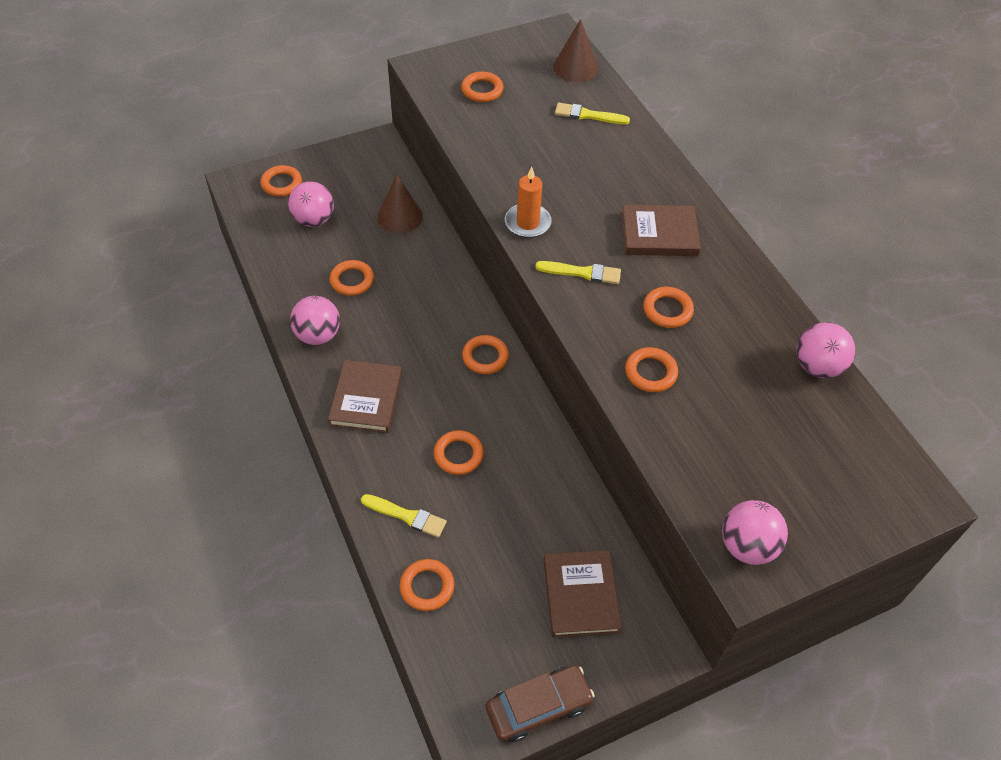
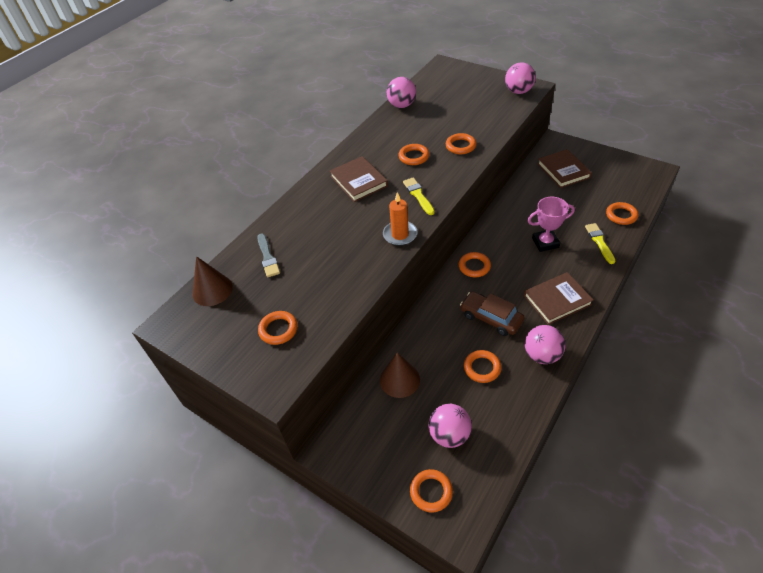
camera: 115 degrees left, 5 degrees down
orange ring [434,430,484,475] -> pink trophy [527,197,575,252]
brown car [486,665,595,742] -> brown car moved to [460,291,525,336]
brown book [544,550,622,638] -> brown book turned 75 degrees counterclockwise [537,149,592,188]
yellow brush [555,103,630,124] -> grey brush [257,233,280,278]

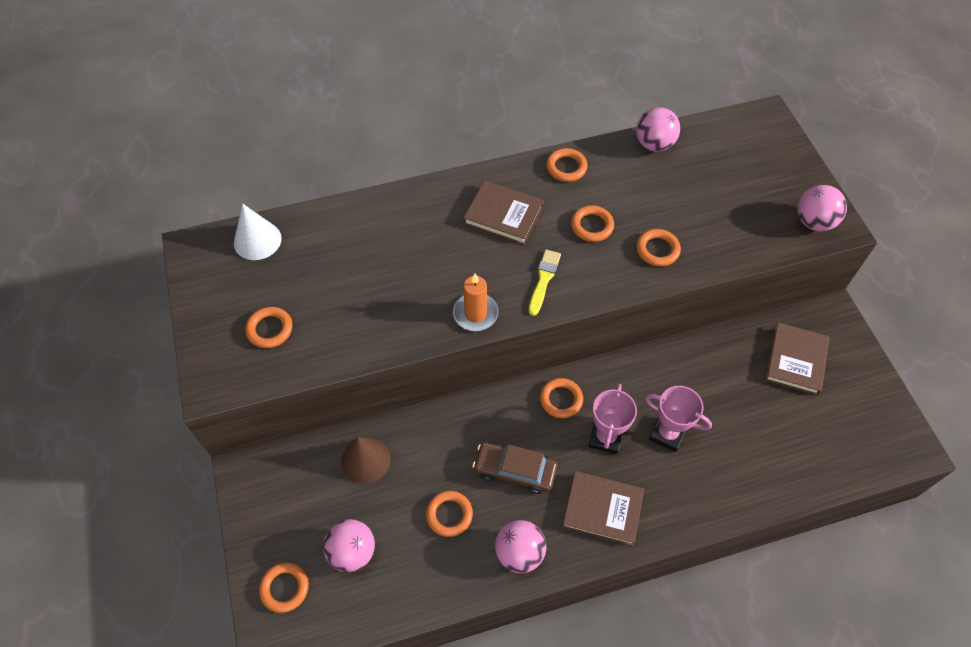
camera: 35 degrees right, 10 degrees up
brown cone [192,256,233,306] -> white cone [234,204,282,260]
grey brush [257,233,280,278] -> none
brown book [330,156,388,202] -> brown book turned 75 degrees counterclockwise [464,180,544,245]
brown car [460,291,525,336] -> brown car turned 60 degrees counterclockwise [472,442,558,494]
yellow brush [585,223,615,264] -> none
orange ring [606,202,638,225] -> orange ring moved to [546,148,588,182]
none -> pink trophy [589,384,637,454]

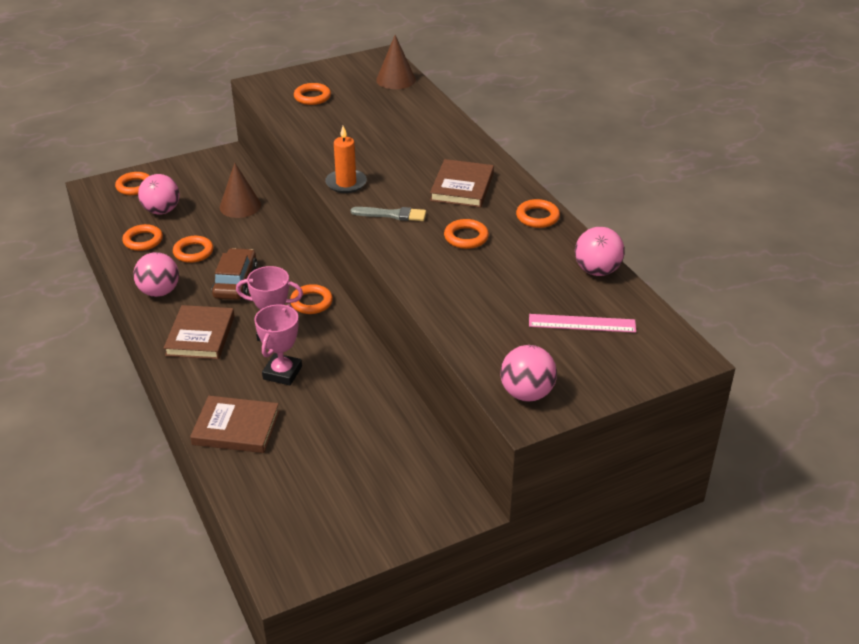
camera: 80 degrees right, 20 degrees down
white cone [234,204,282,260] -> brown cone [376,35,416,89]
yellow brush [529,250,561,316] -> grey brush [351,207,426,221]
orange ring [636,229,681,267] -> orange ring moved to [122,224,163,251]
brown book [765,322,830,395] -> brown book moved to [190,396,280,453]
none -> pink ruler [529,314,636,333]

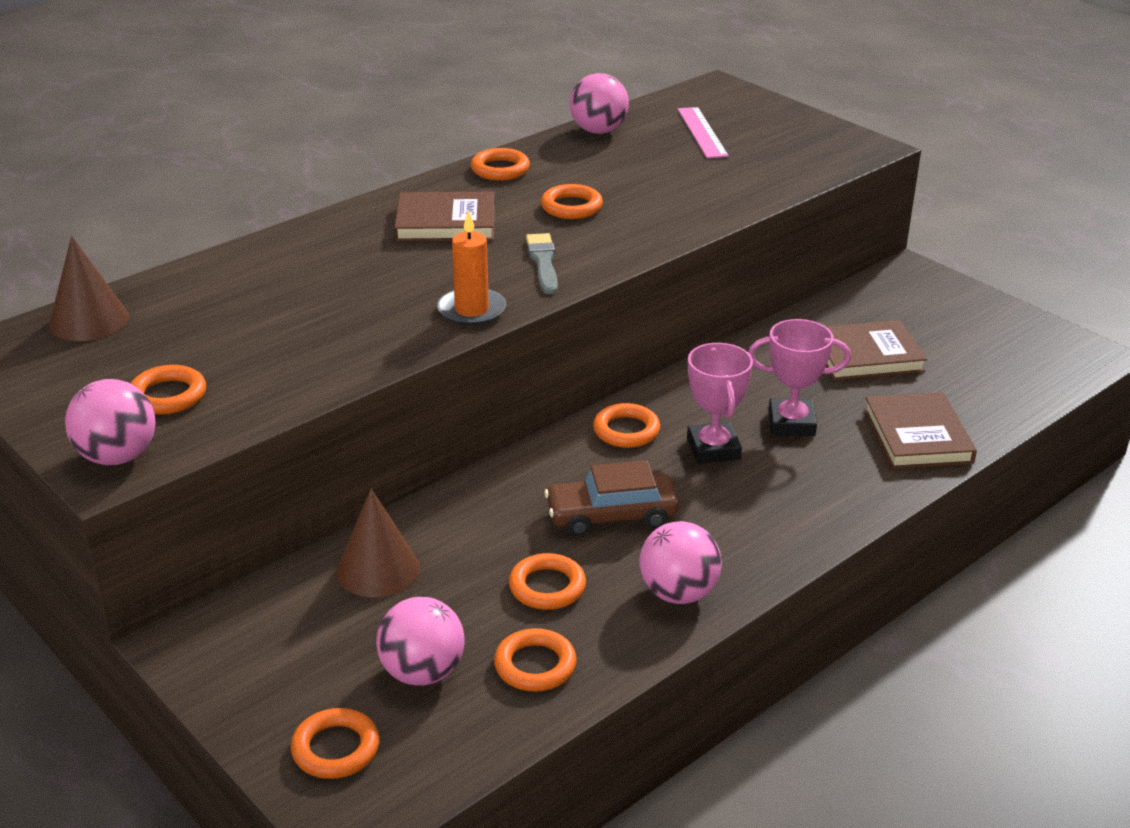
camera: 105 degrees left, 5 degrees down
brown book [164,305,235,359] -> brown book moved to [826,320,927,380]
pink ball [501,345,557,401] -> pink ball moved to [65,379,156,465]

